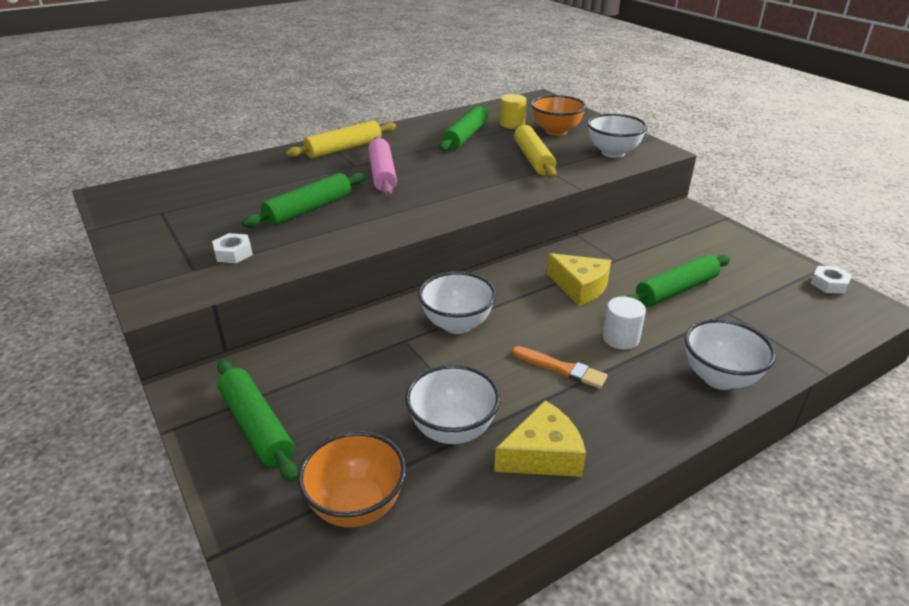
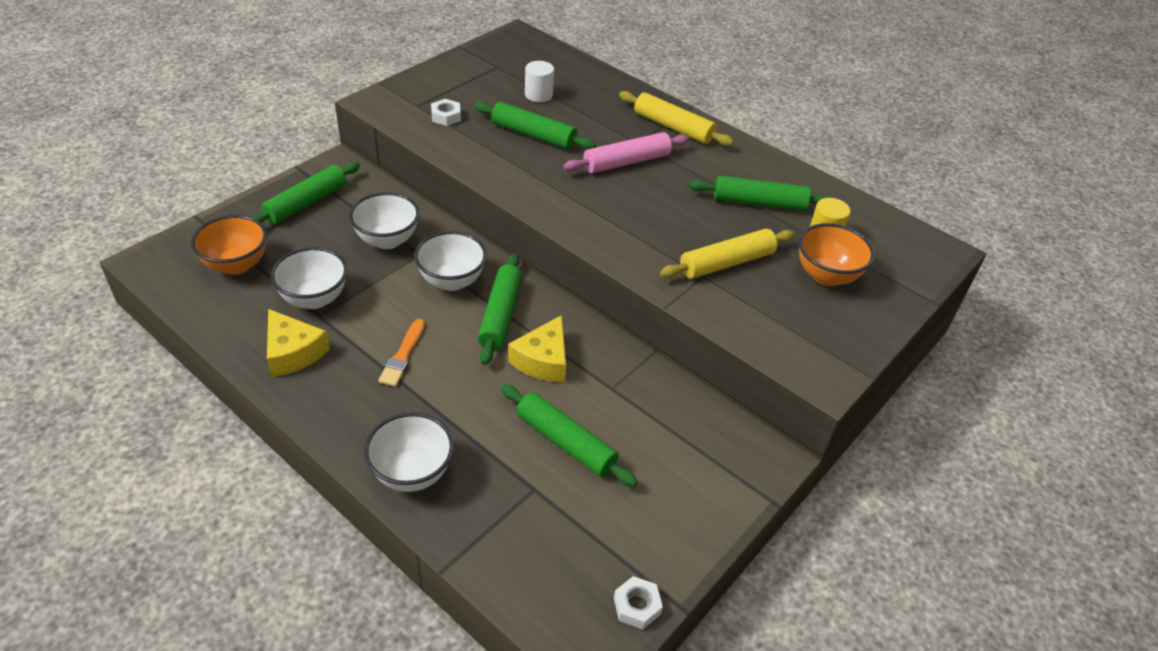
camera: 70 degrees right, 10 degrees up
white bowl [587,114,648,158] -> white bowl moved to [349,192,419,249]
white cylinder [603,296,646,350] -> white cylinder moved to [525,61,554,102]
none -> green rolling pin [478,254,522,365]

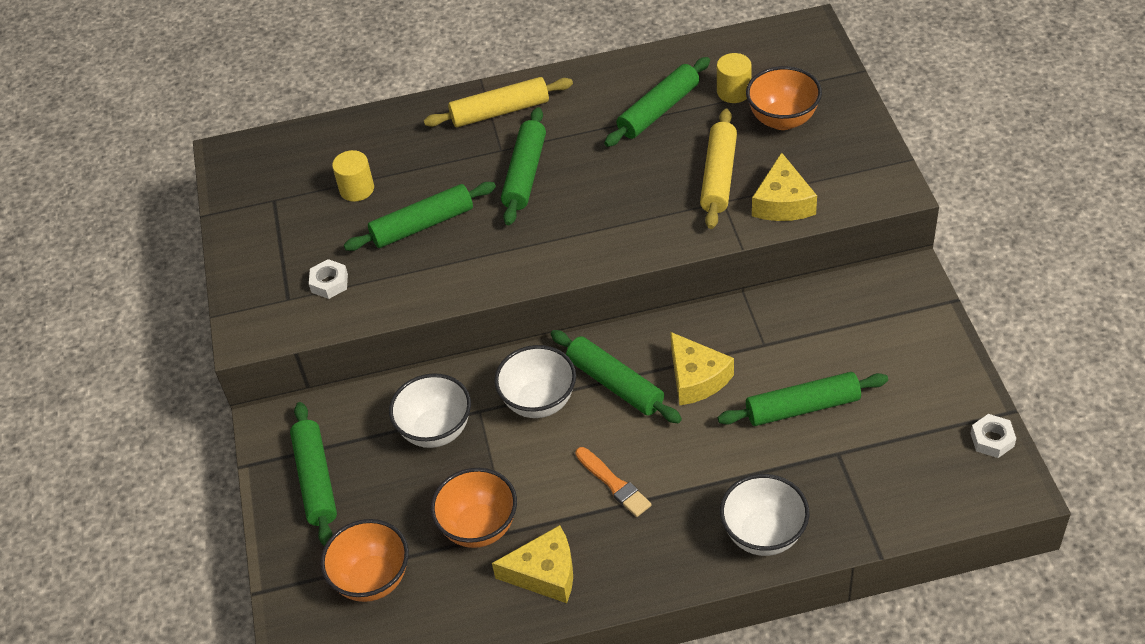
camera: 45 degrees left, 5 degrees up
white bowl [271,247,347,309] -> orange bowl [431,468,517,548]
white cylinder [525,61,554,102] -> yellow cylinder [332,150,374,202]
pink rolling pin [563,132,689,173] -> green rolling pin [501,107,546,225]
none -> yellow cheese [752,152,817,221]

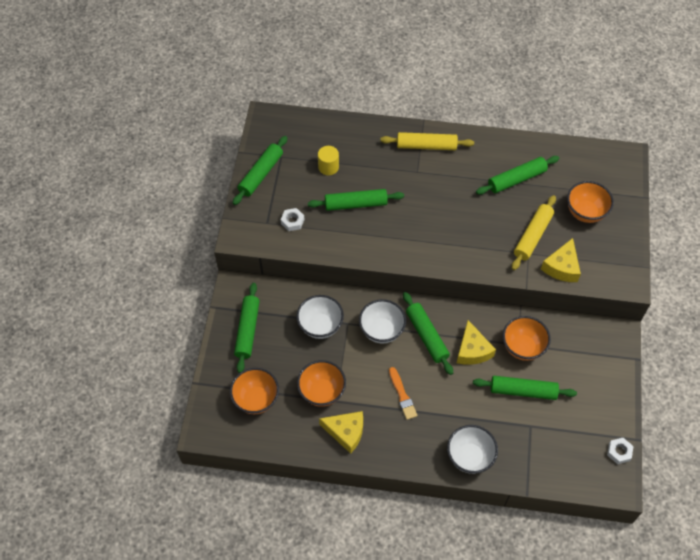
camera: 15 degrees right, 10 degrees up
green rolling pin [501,107,546,225] -> green rolling pin moved to [233,136,287,205]
yellow cylinder [717,53,752,103] -> none
none -> orange bowl [503,316,551,361]

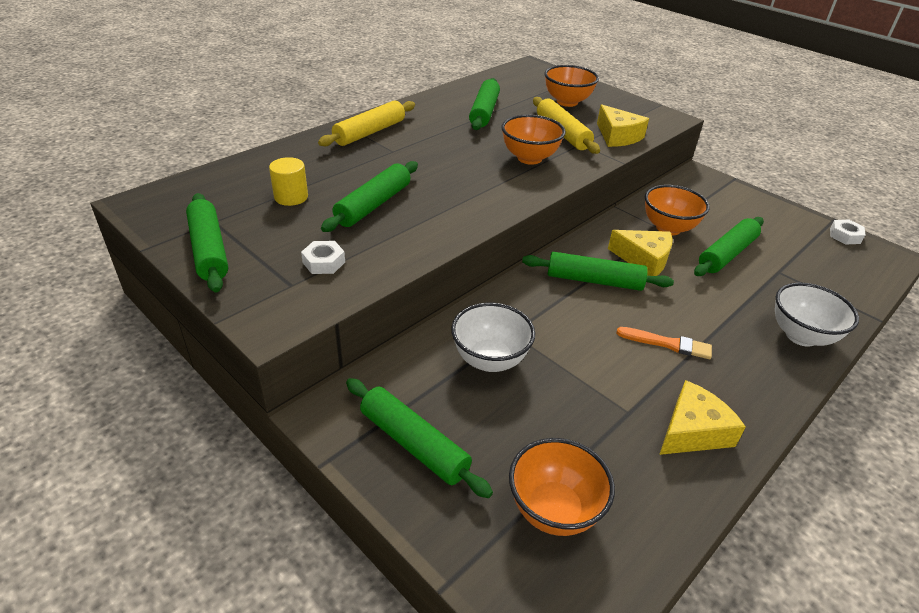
camera: 55 degrees left, 20 degrees down
orange bowl [297,360,346,407] -> orange bowl moved to [501,114,566,165]
white bowl [359,299,406,344] -> none

